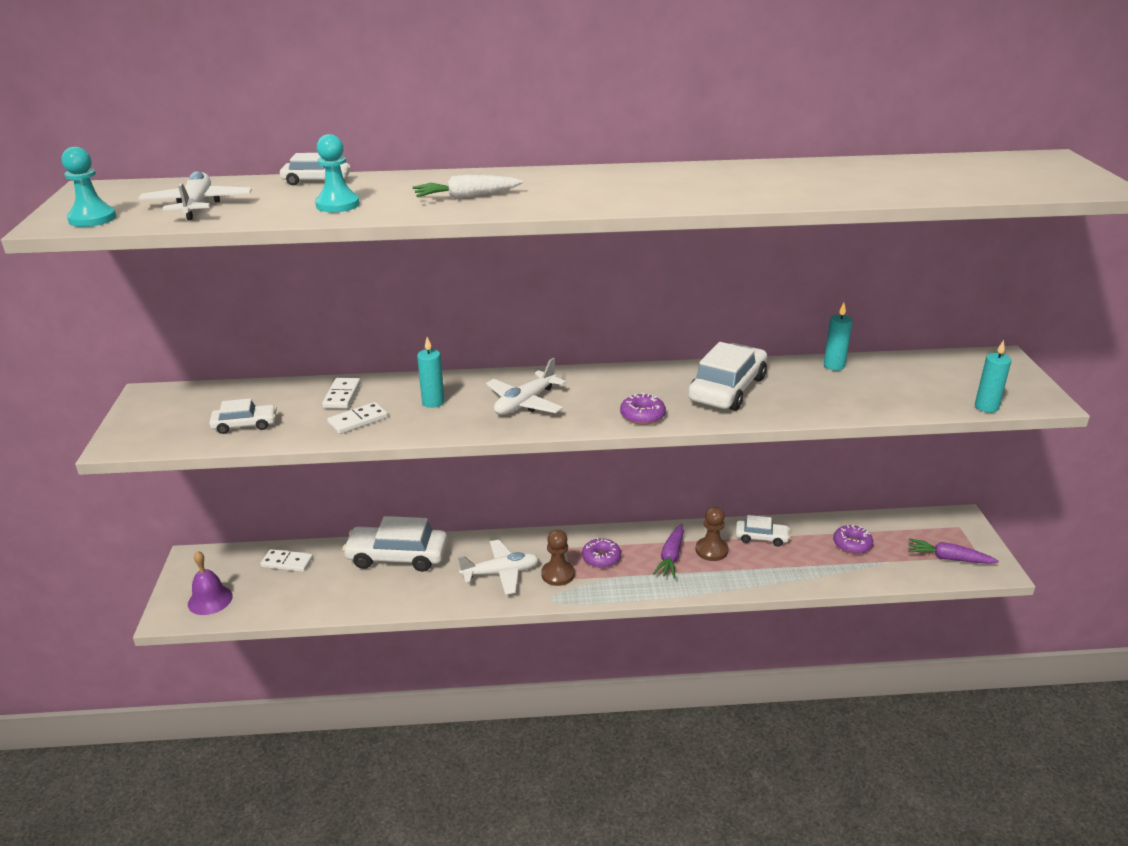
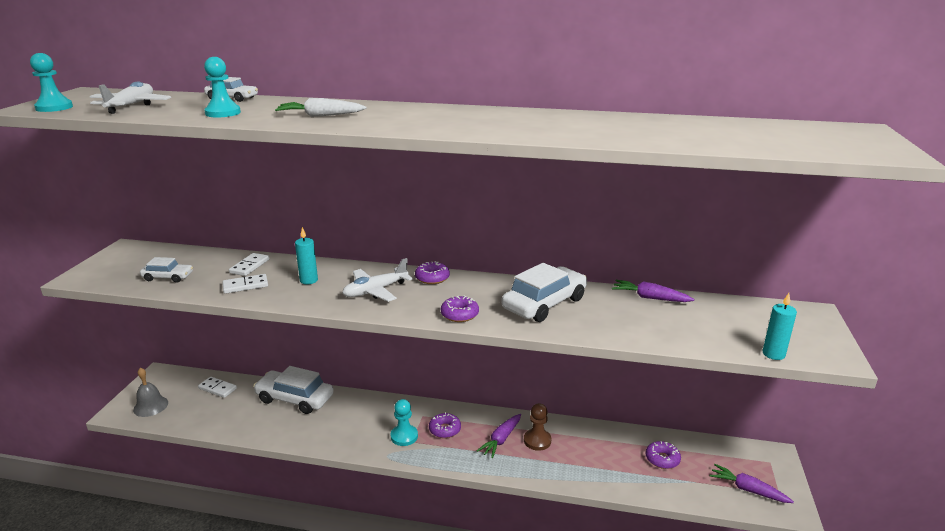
camera: 15 degrees right, 5 degrees down
purple bell [188,551,233,615] -> grey bell [133,368,168,417]
white plane [458,540,539,594] -> none
brown pawn [541,530,575,586] -> turquoise pawn [391,399,418,446]
white car [736,515,790,546] -> none
turquoise candle [824,303,852,371] -> purple carrot [612,280,694,302]
none -> purple donut [415,261,450,284]

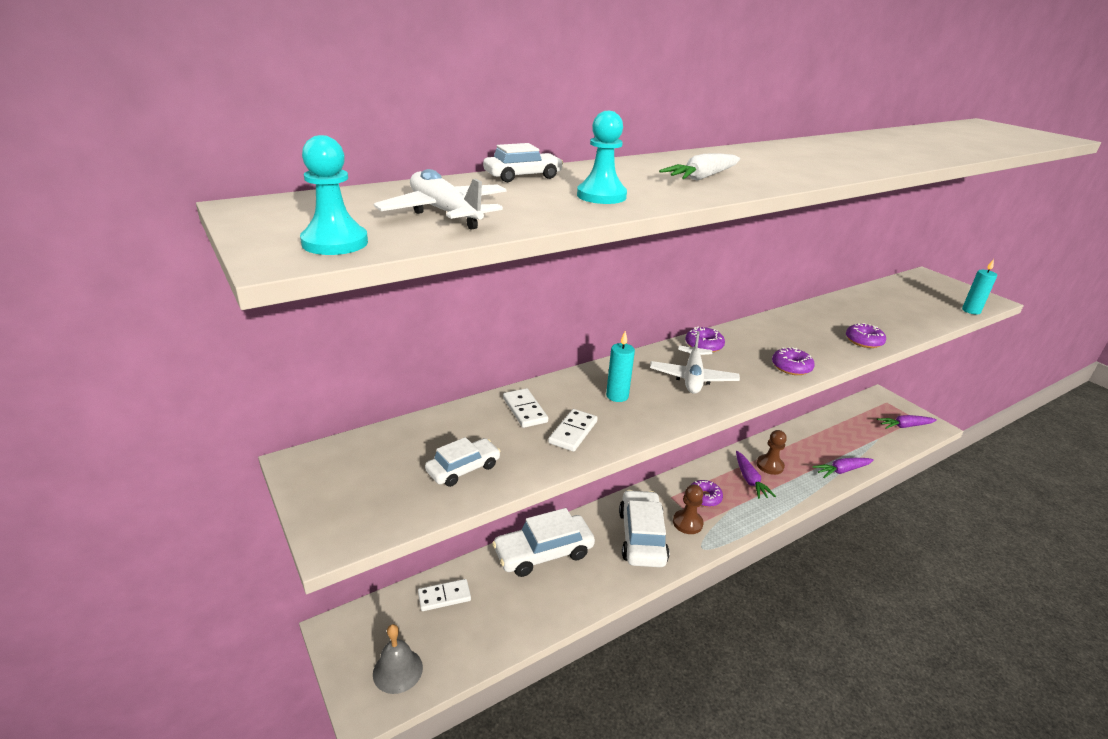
camera: 45 degrees left, 5 degrees up
turquoise pawn [391,399,418,446] -> brown pawn [673,484,704,534]
white car [501,263,587,322] -> white car moved to [619,490,669,567]
purple carrot [612,280,694,302] -> purple carrot moved to [812,458,874,478]
purple donut [646,441,681,469] -> purple donut moved to [846,323,886,348]

